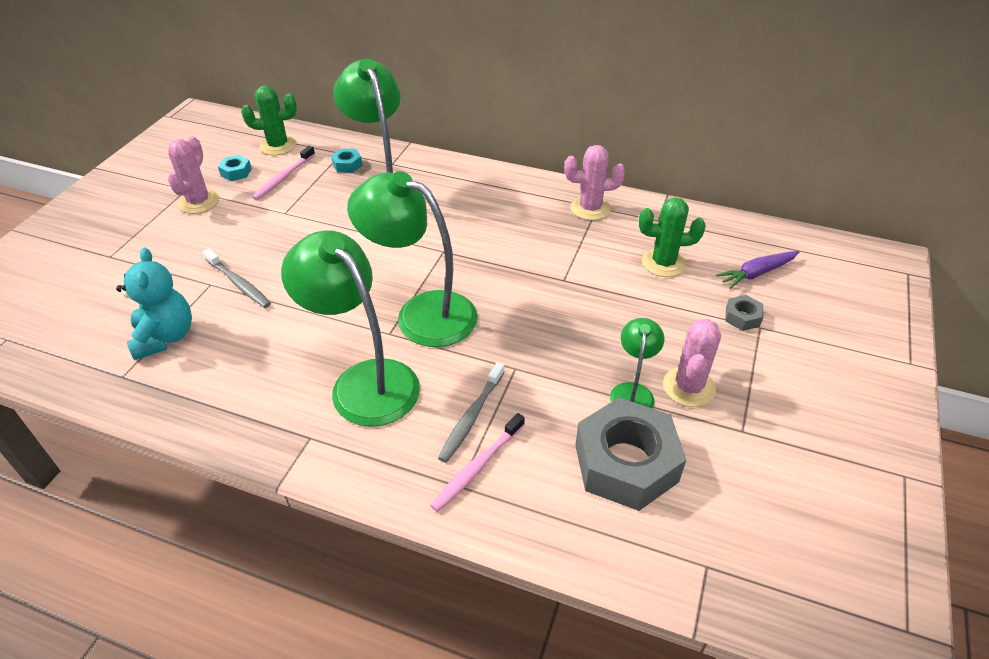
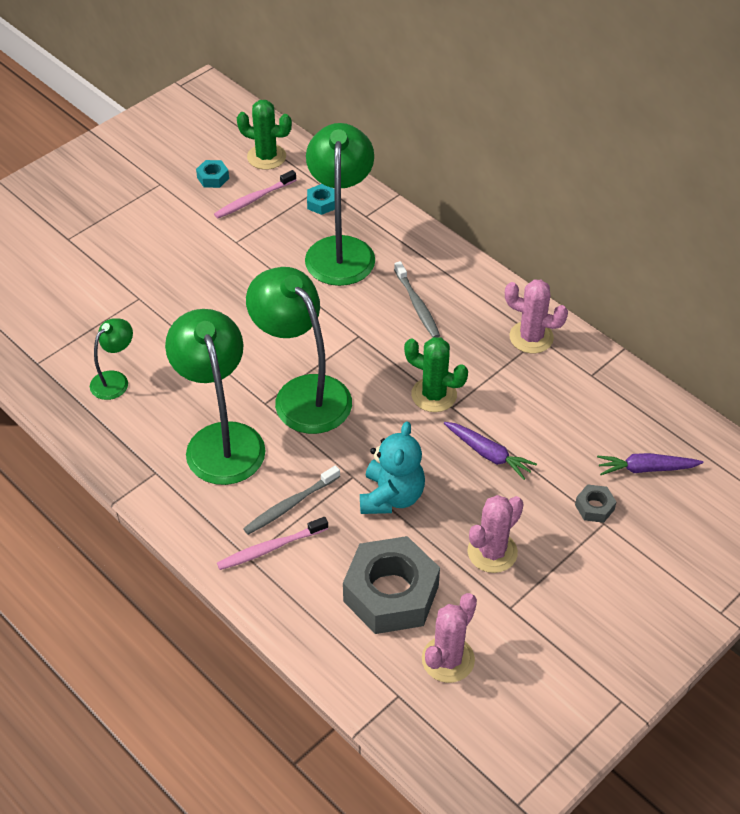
camera: 25 degrees right, 5 degrees up
turquoise teddy bear [116,248,192,360] -> turquoise teddy bear moved to [360,421,425,514]
pink cactus [168,136,219,214] -> pink cactus moved to [422,593,477,683]
grey toothbrush [203,249,271,308] -> grey toothbrush moved to [394,261,440,338]
green lamp [610,318,664,408] -> green lamp moved to [90,318,133,400]
green cactus [639,197,706,277] -> green cactus moved to [404,337,468,412]
none -> purple carrot [444,422,537,480]

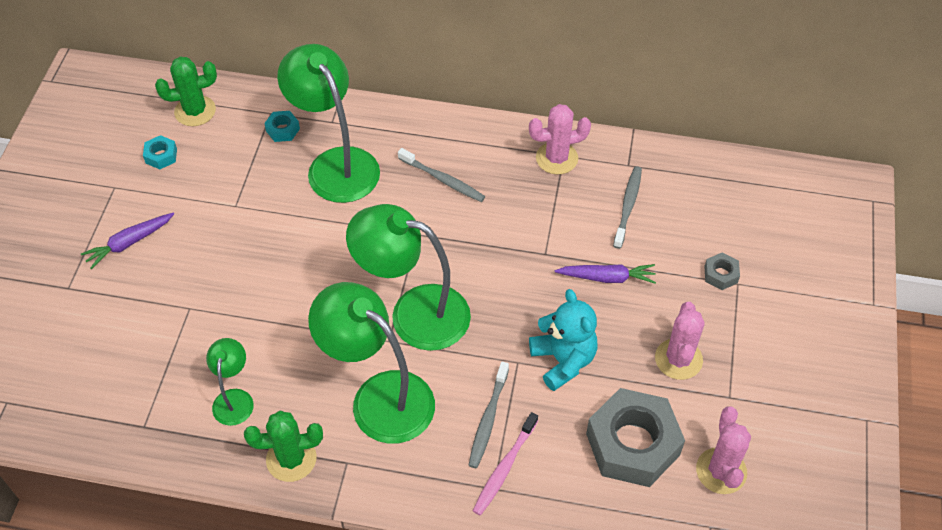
camera: 35 degrees left, 5 degrees up
pink toothbrush [214,170,296,219] -> none
green cactus [404,337,468,412] -> green cactus moved to [244,411,323,482]
purple carrot [597,453,704,475] -> purple carrot moved to [81,213,174,269]
none -> grey toothbrush [613,166,642,249]

